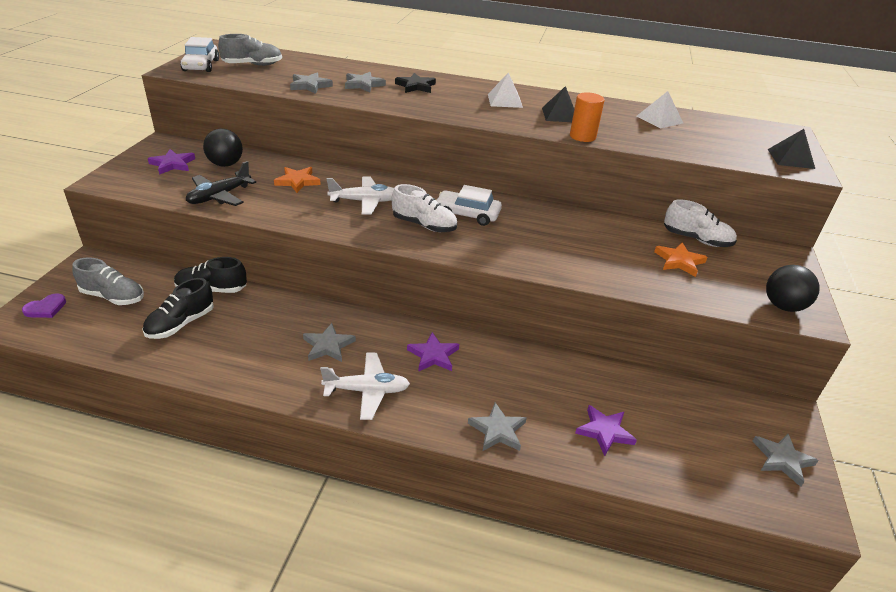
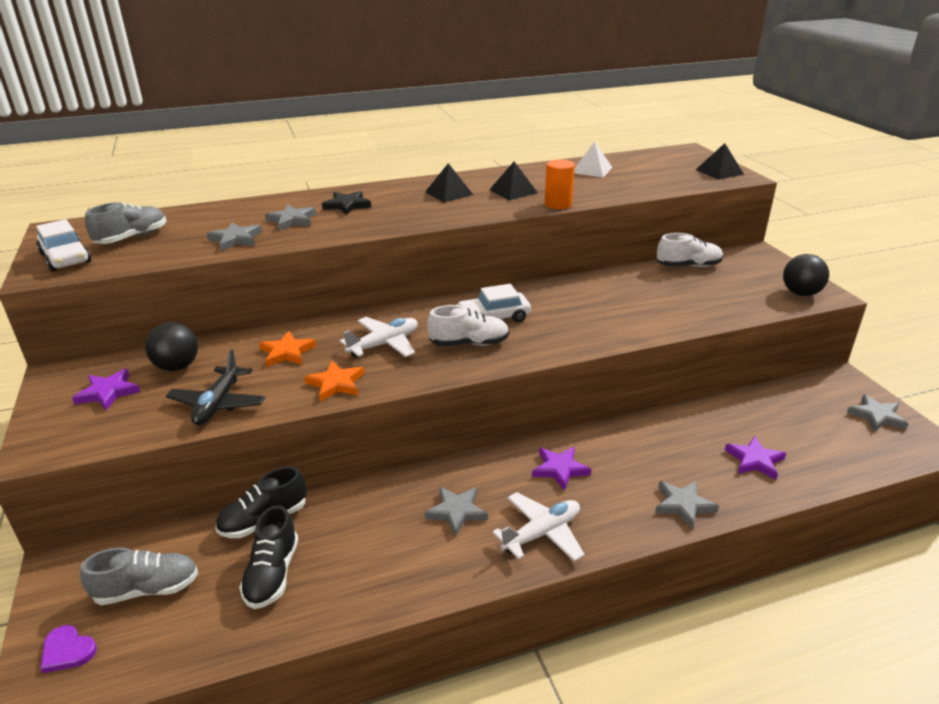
camera: 30 degrees left, 5 degrees down
purple heart [22,294,66,318] -> purple heart turned 105 degrees clockwise [40,625,97,673]
white pyramid [488,72,523,108] -> black pyramid [425,163,473,203]
orange star [654,242,708,277] -> orange star moved to [304,361,364,402]

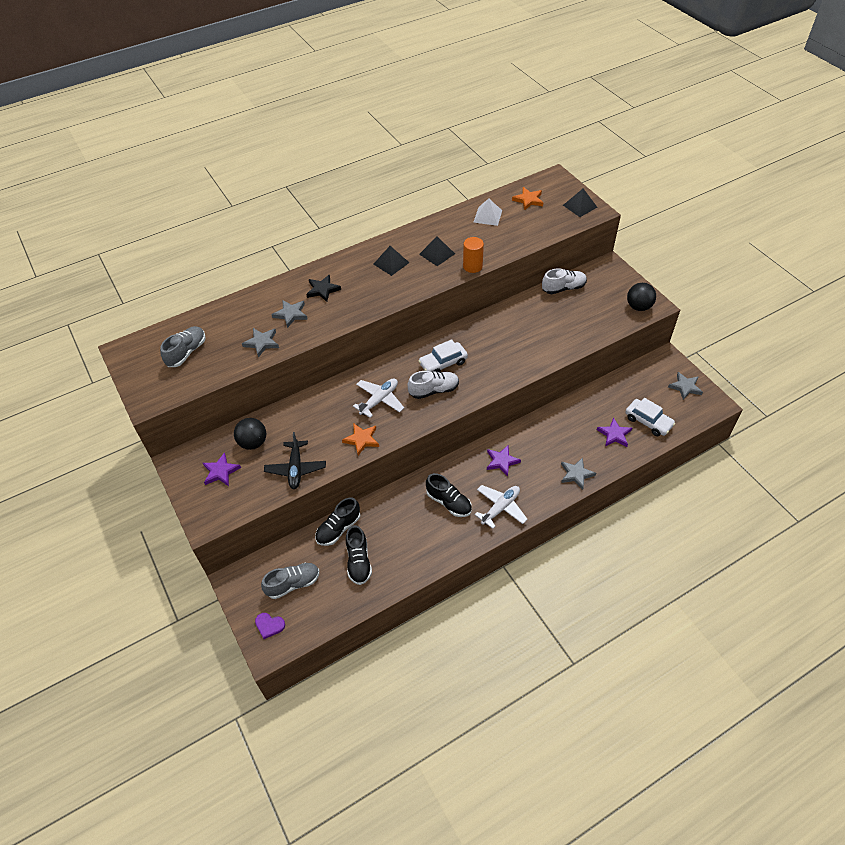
camera: 10 degrees left, 20 degrees up
white car [36,219,91,271] -> white car moved to [625,398,675,436]
orange star [259,331,316,367] -> orange star moved to [512,187,543,210]
grey star [425,487,488,536] -> black shoe [426,473,472,517]

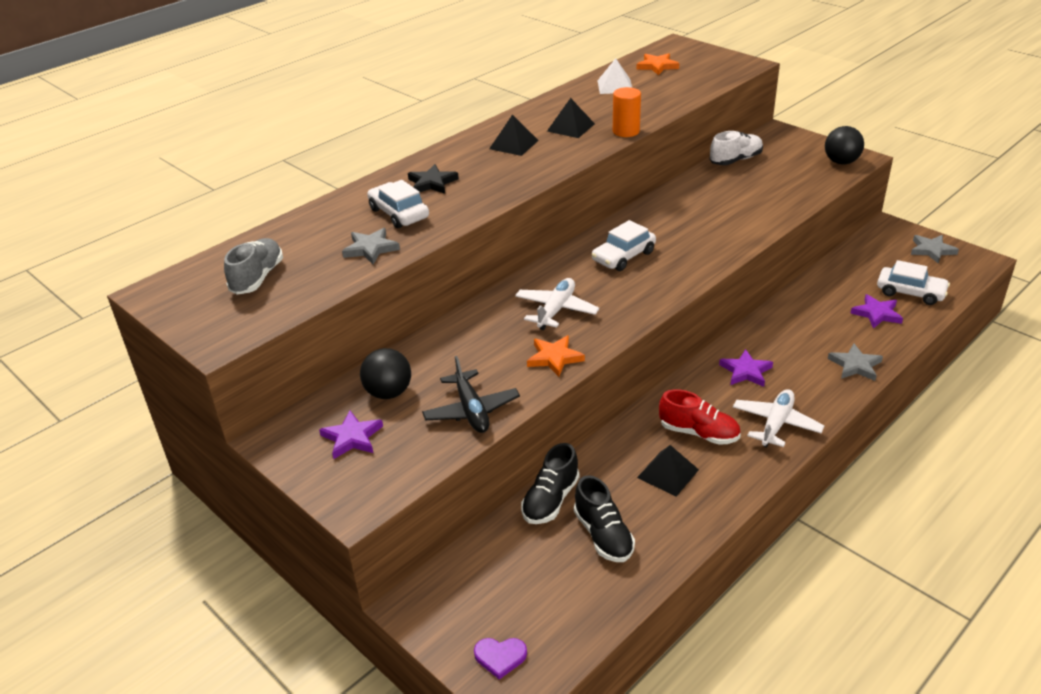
camera: 15 degrees left, 15 degrees down
grey shoe [261,563,319,599] -> none
grey star [271,300,308,328] -> white car [367,180,429,228]
white shoe [408,371,459,399] -> none
black shoe [426,473,472,517] -> red shoe [659,389,741,445]
black pyramid [563,189,597,217] -> black pyramid moved to [637,445,699,497]

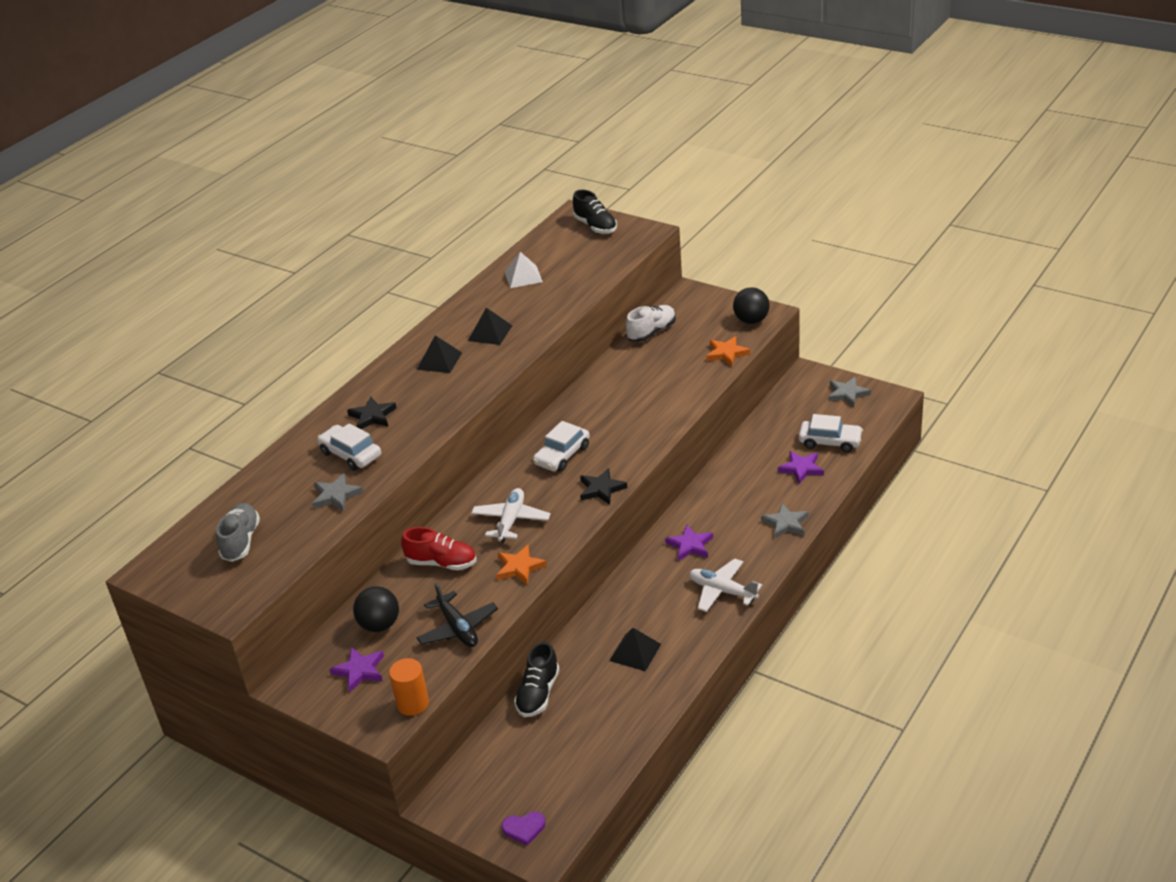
camera: 10 degrees left, 0 degrees up
black shoe [574,475,635,562] -> black shoe moved to [573,190,617,234]
orange cylinder [613,87,641,137] -> orange cylinder moved to [389,658,429,716]
orange star [636,53,679,75] -> orange star moved to [706,336,750,366]
red shoe [659,389,741,445] -> red shoe moved to [401,527,477,570]
white plane [733,389,825,447] -> white plane turned 75 degrees counterclockwise [689,559,762,612]
none -> black star [580,468,627,505]

